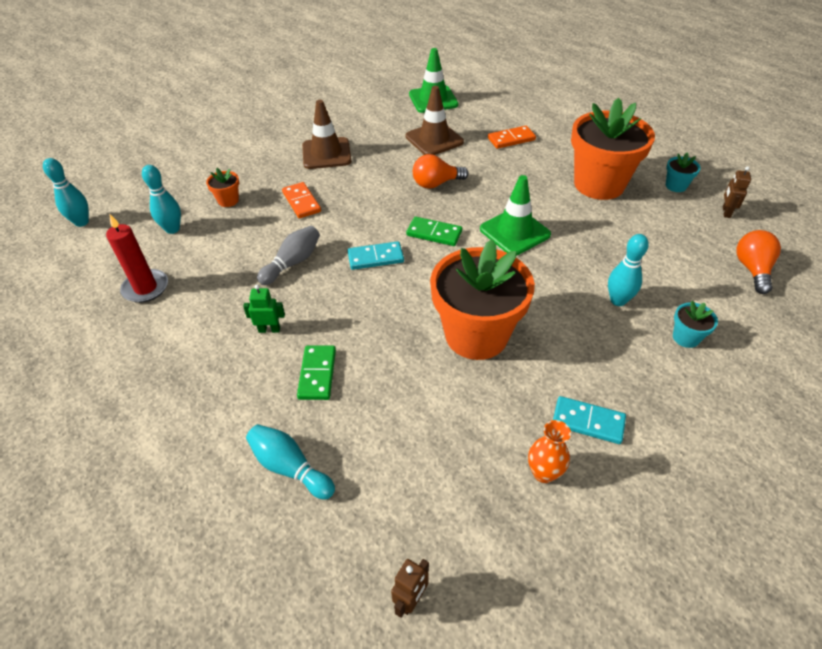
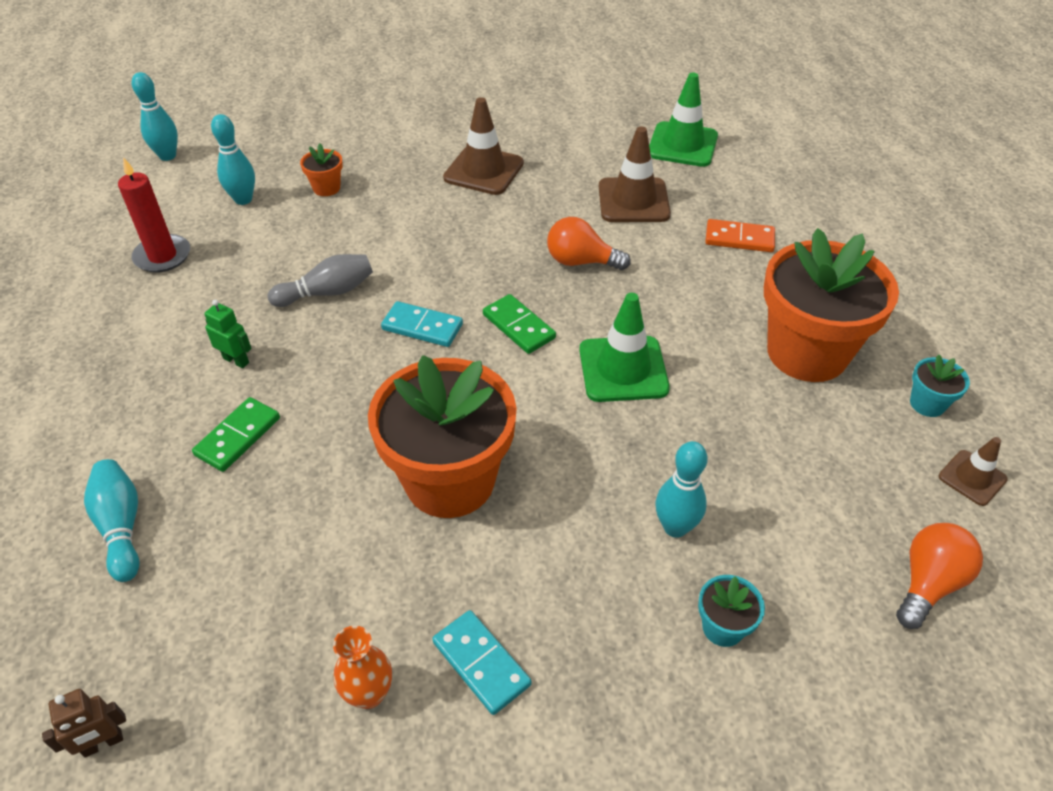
camera: 30 degrees right, 0 degrees up
orange domino [282,182,321,218] -> none
brown robot [723,166,751,218] -> brown traffic cone [939,437,1008,506]

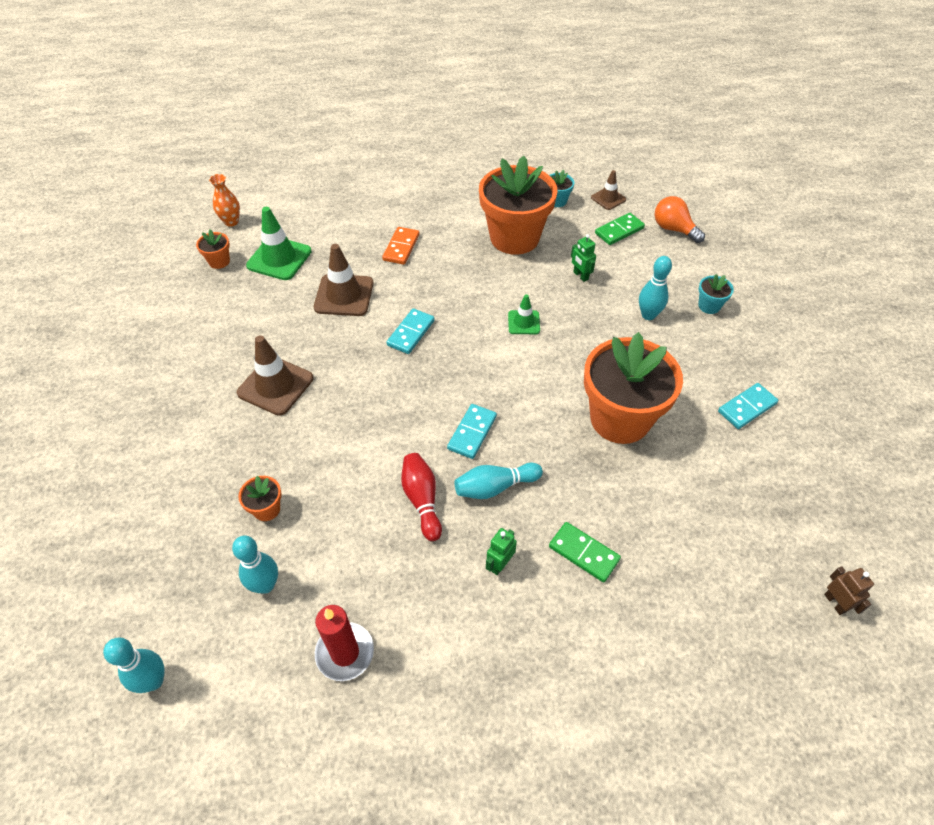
camera: 85 degrees left, 5 degrees up
turquoise bowling pin [84,459,140,582] -> turquoise bowling pin moved to [454,463,543,499]
grey bowling pin [268,254,373,307] -> red bowling pin [401,453,442,541]
orange vase [333,626,392,709] -> orange vase moved to [209,174,240,227]
green domino [483,294,556,354] -> green domino moved to [595,213,645,245]
orange light bulb [547,217,631,270] -> turquoise domino [387,308,435,354]
green traffic cone [579,293,670,402] -> green traffic cone [508,294,540,334], size x0.57
none -> orange flower pot [196,229,230,269]
none -> green robot [571,234,596,282]

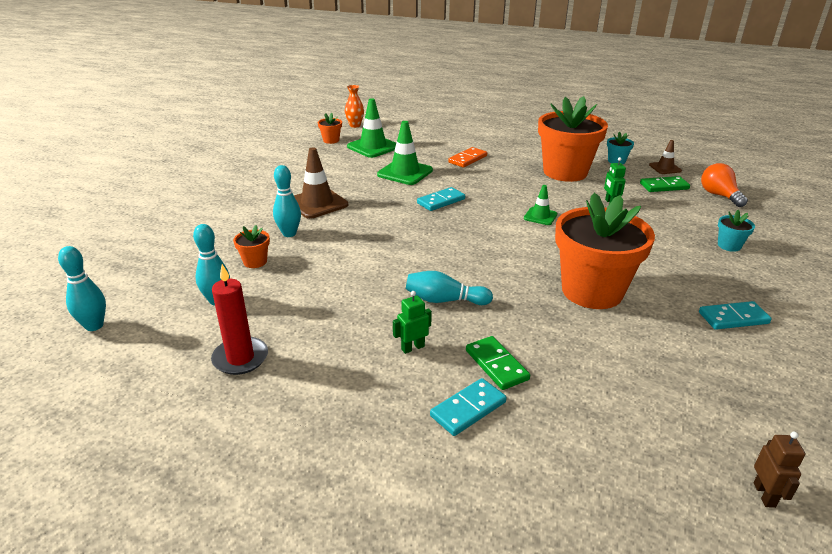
camera: 25 degrees right, 20 degrees down
brown traffic cone [314,244,374,316] -> green traffic cone [377,121,433,185]
red bowling pin [401,453,442,541] -> none
turquoise domino [447,404,497,459] -> turquoise domino moved to [430,378,507,436]
turquoise bowling pin [639,256,672,320] -> turquoise bowling pin moved to [273,165,301,237]

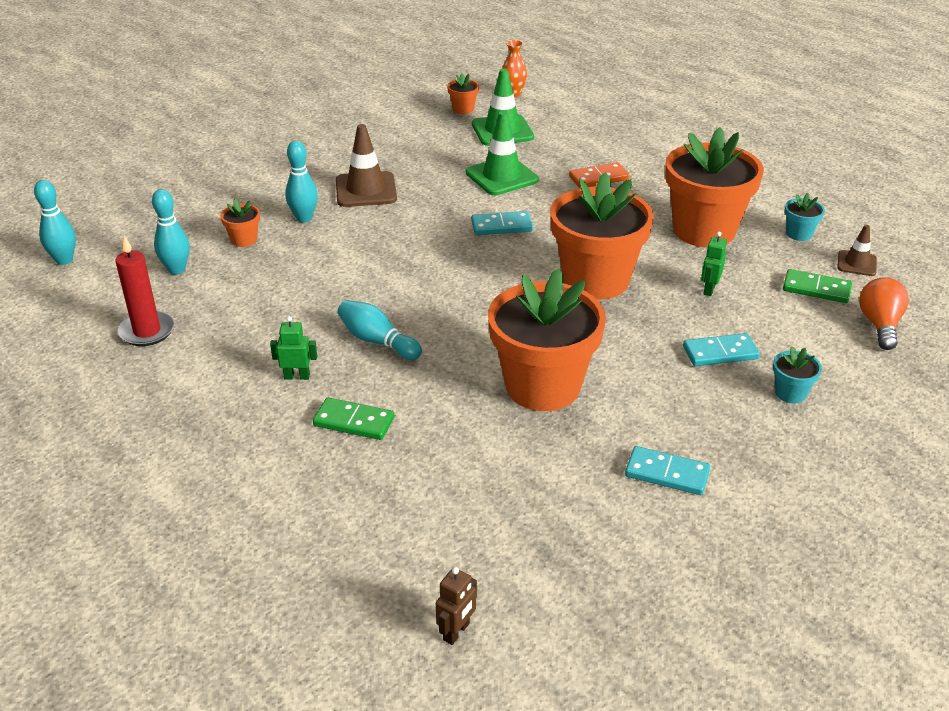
camera: 30 degrees right, 5 degrees up
turquoise domino [430,378,507,436] -> turquoise domino moved to [683,333,760,366]
green domino [466,336,530,390] -> green domino turned 75 degrees counterclockwise [313,398,394,440]
green traffic cone [524,185,557,225] -> orange flower pot [550,172,654,300]

